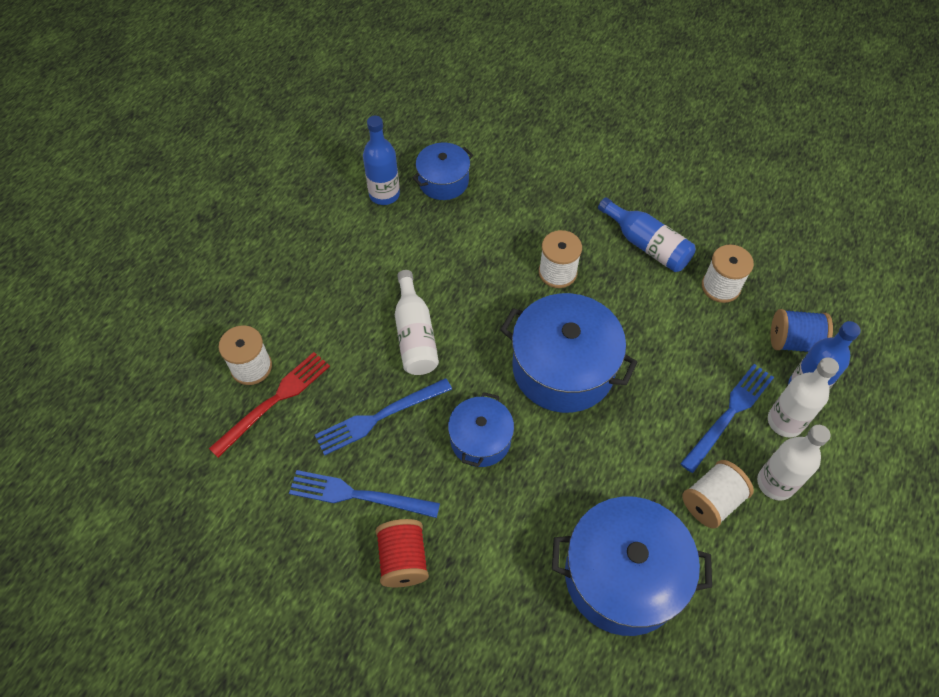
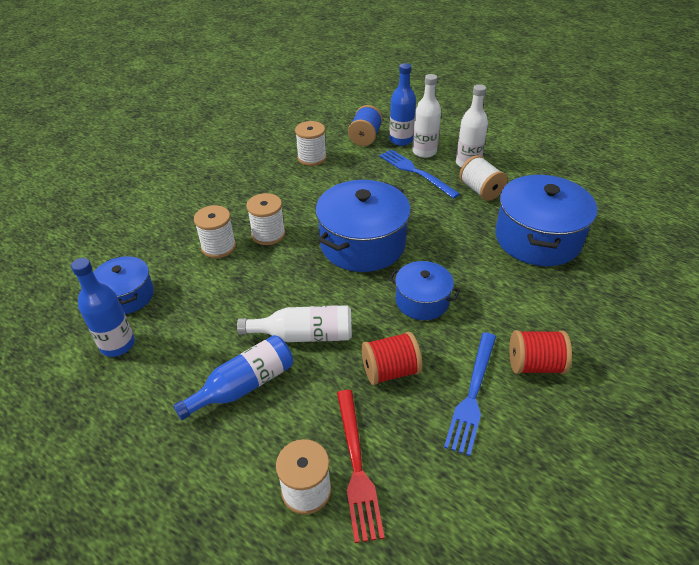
camera: 80 degrees left, 15 degrees down
red fork [209,352,330,458] -> red fork turned 150 degrees counterclockwise [337,390,384,543]
blue fork [315,378,452,456] -> red spool [361,332,422,385]
blue bottle [598,197,696,272] -> blue bottle moved to [173,335,293,420]
none -> white spool [194,205,236,258]

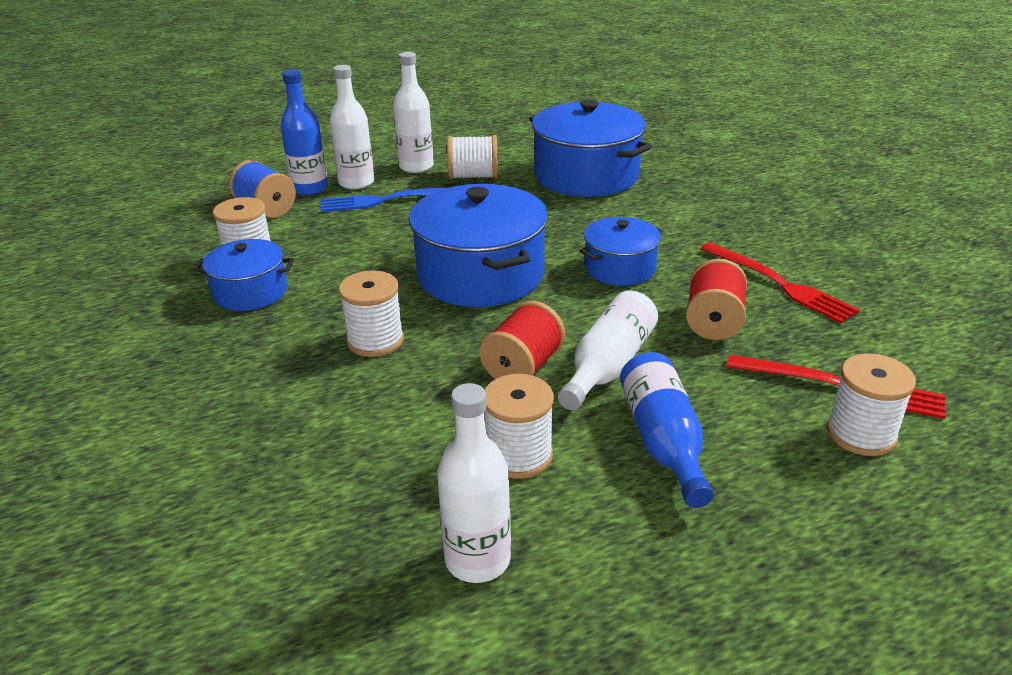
camera: 60 degrees left, 10 degrees down
blue bottle [71,258,135,357] -> white bottle [437,383,511,583]
blue pot [93,256,154,314] -> blue pot moved to [194,239,294,311]
white spool [194,205,236,258] -> white spool moved to [485,374,554,479]
blue fork [444,332,496,456] -> red fork [700,242,860,324]
red spool [509,330,572,374] -> red spool moved to [479,301,565,379]

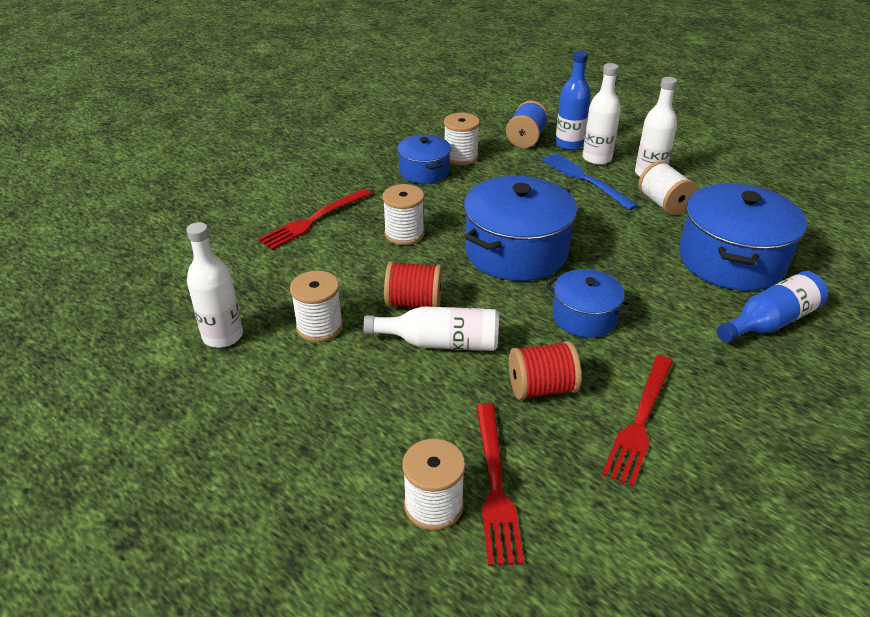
camera: 65 degrees right, 5 degrees up
blue bottle [620,352,714,508] -> blue bottle moved to [717,271,828,343]
none -> red fork [258,189,372,250]

